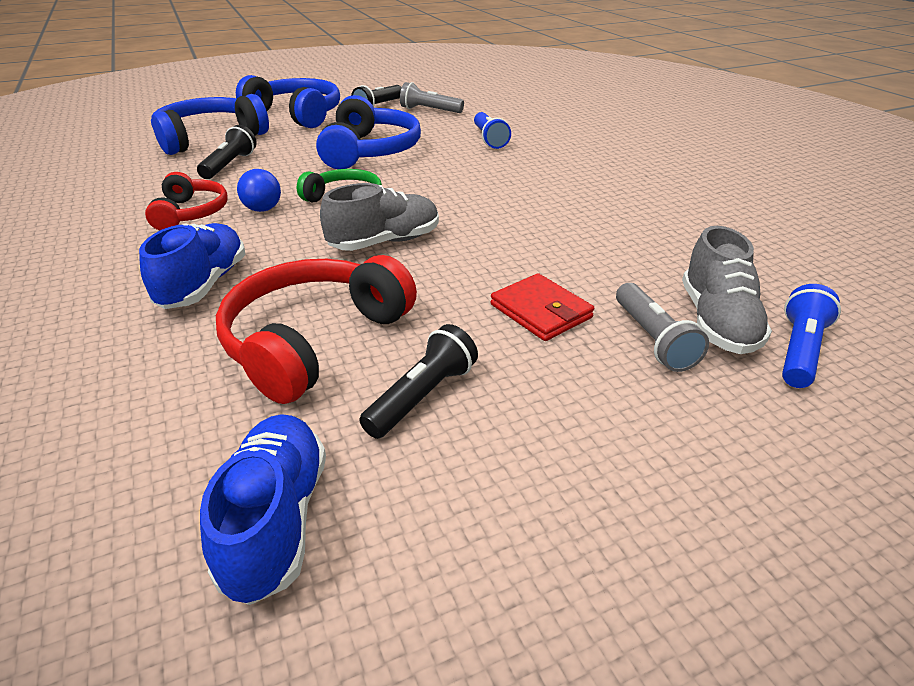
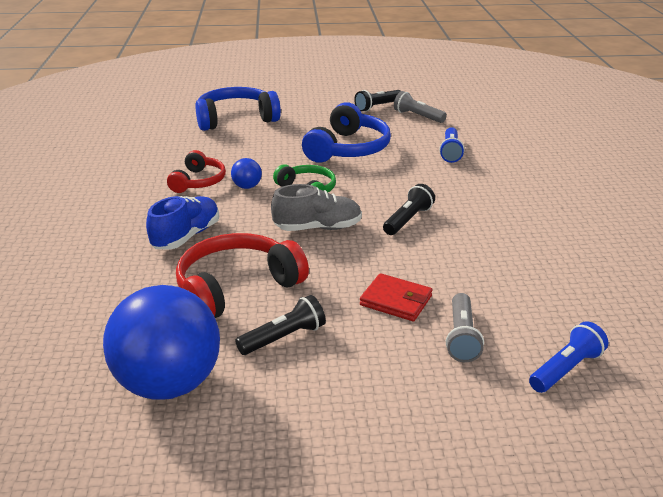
camera: 20 degrees right, 5 degrees down
black flashlight [197,125,257,179] -> black flashlight moved to [383,184,435,235]
blue shoe [200,414,326,605] -> blue ball [103,285,220,400]
blue headphones [236,75,340,128] -> none
red wallet [491,273,594,341] -> red wallet turned 45 degrees counterclockwise [360,273,432,321]
grey shoe [682,226,772,354] -> none

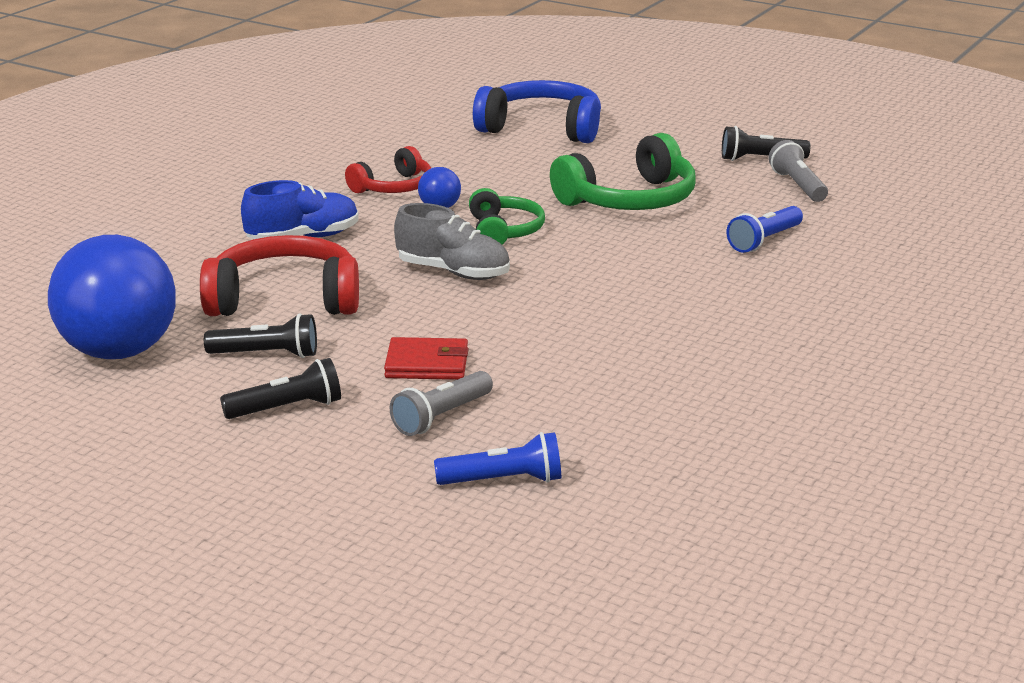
camera: 35 degrees right, 5 degrees down
blue headphones [302,102,391,163] -> green headphones [550,133,696,210]
red wallet [360,273,432,321] -> red wallet turned 60 degrees counterclockwise [384,337,469,380]
black flashlight [383,184,435,235] -> black flashlight moved to [220,358,341,419]

